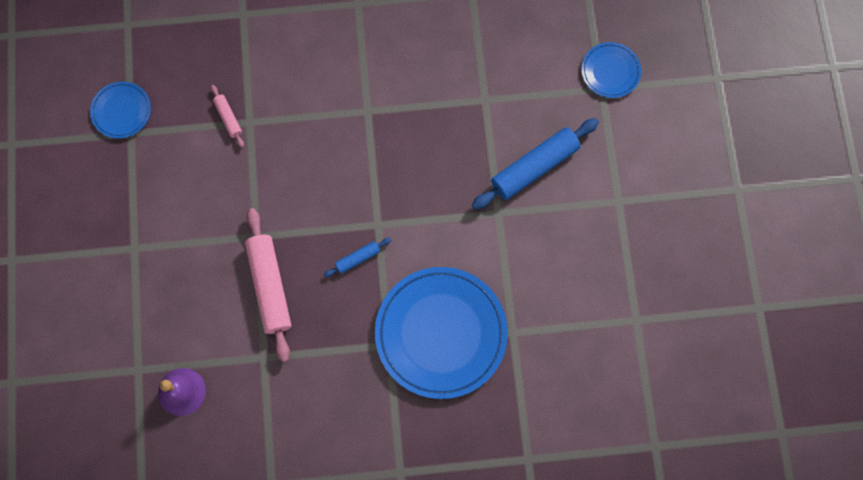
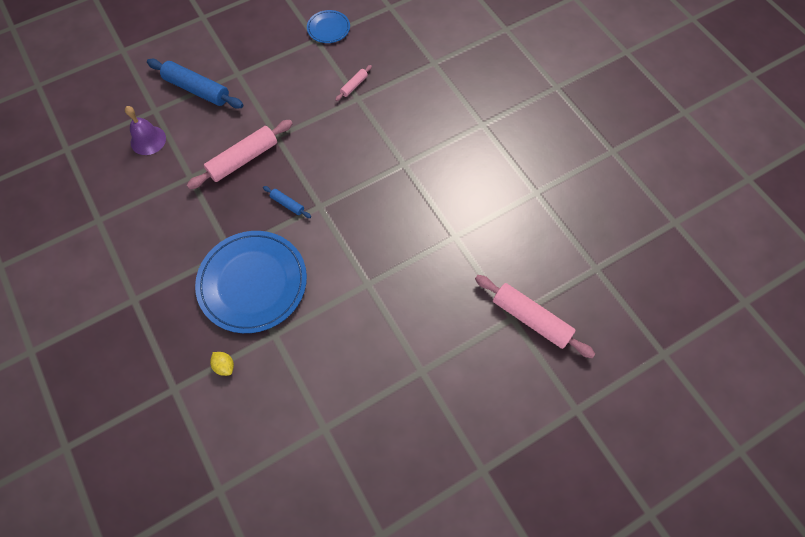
camera: 65 degrees right, 10 degrees down
blue rolling pin [472,118,599,210] -> blue rolling pin moved to [147,59,243,109]
blue plate [581,42,641,98] -> pink rolling pin [475,275,595,358]
none -> yellow lemon [210,352,234,376]

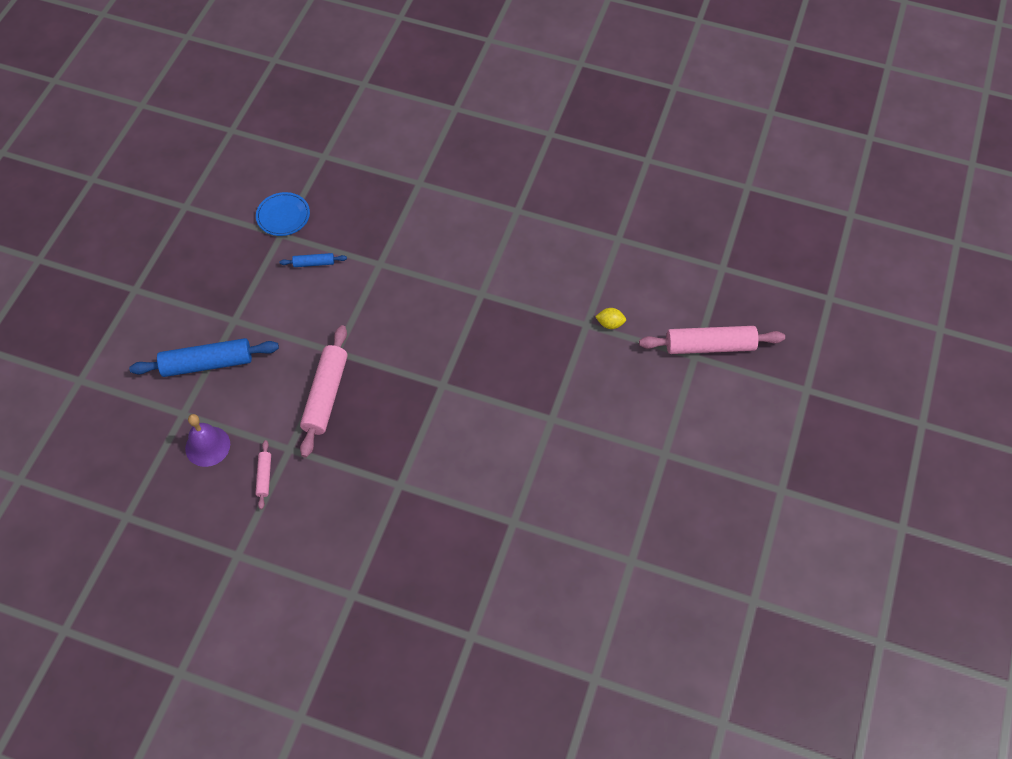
camera: 40 degrees left, 5 degrees down
blue plate [195,231,307,333] -> none
yellow lemon [210,352,234,376] -> yellow lemon moved to [595,308,626,329]
blue rolling pin [263,186,311,218] -> blue rolling pin moved to [280,253,347,267]
pink rolling pin [335,65,372,101] -> pink rolling pin moved to [255,440,271,509]

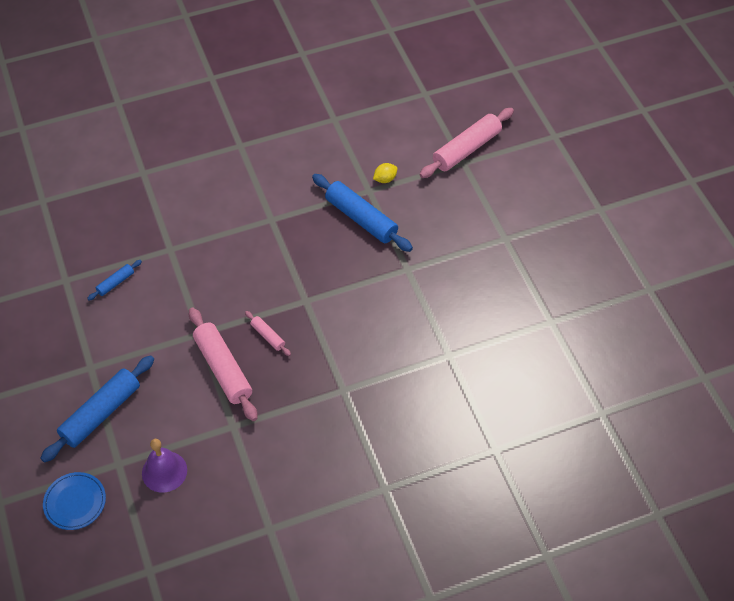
camera: 40 degrees left, 5 degrees down
pink rolling pin [255,440,271,509] -> pink rolling pin moved to [245,311,291,356]
blue plate [256,192,310,236] -> blue plate moved to [43,472,106,530]
none -> blue rolling pin [312,174,413,252]

